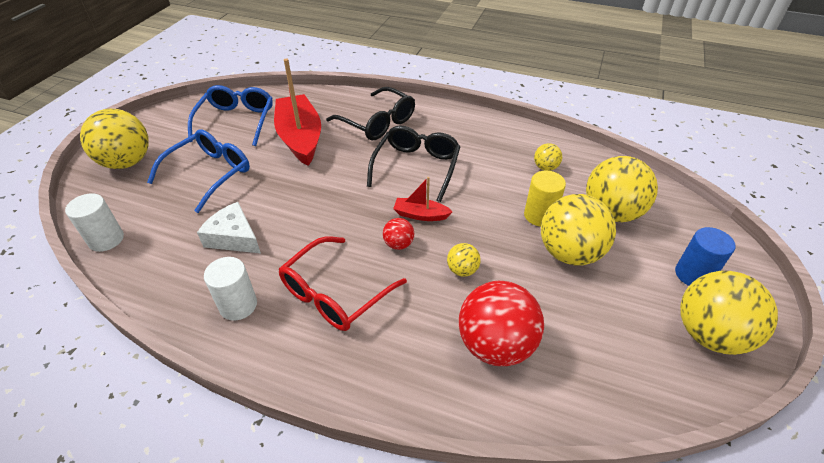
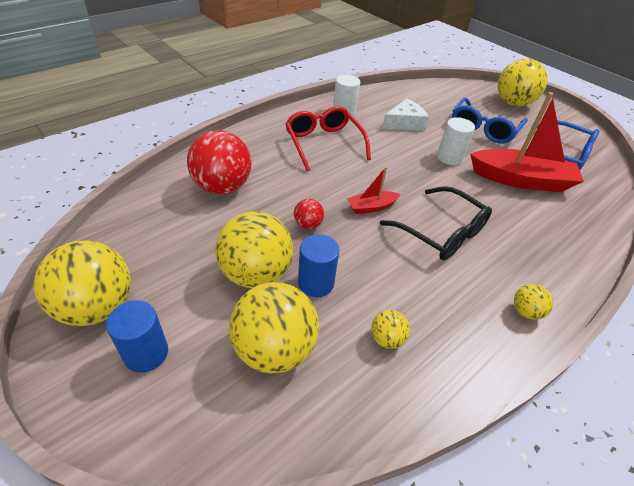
camera: 115 degrees right, 0 degrees up
white cylinder [65,193,124,252] -> white cylinder moved to [437,117,475,165]
blue glasses [147,129,250,213] -> blue glasses turned 60 degrees clockwise [452,97,528,143]
black glasses [326,87,415,141] -> none
red ball [383,218,414,250] -> red ball moved to [294,199,324,229]
red boat [393,177,453,221] -> red boat turned 150 degrees counterclockwise [347,167,401,214]
yellow ball [447,243,481,276] -> yellow ball moved to [514,284,553,320]
yellow cylinder [524,170,566,226] -> blue cylinder [298,234,339,297]

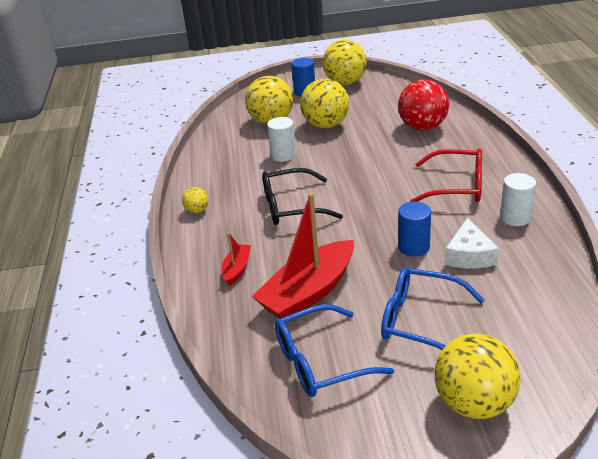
camera: 130 degrees right, 10 degrees down
red ball [294,199,324,229] -> none
blue cylinder [298,234,339,297] -> blue cylinder moved to [398,202,431,257]
red boat [347,167,401,214] -> red boat moved to [222,232,251,286]
yellow ball [371,310,410,349] -> none
white cylinder [437,117,475,165] -> white cylinder moved to [267,117,296,162]
blue glasses [452,97,528,143] -> blue glasses turned 45 degrees counterclockwise [381,267,485,350]

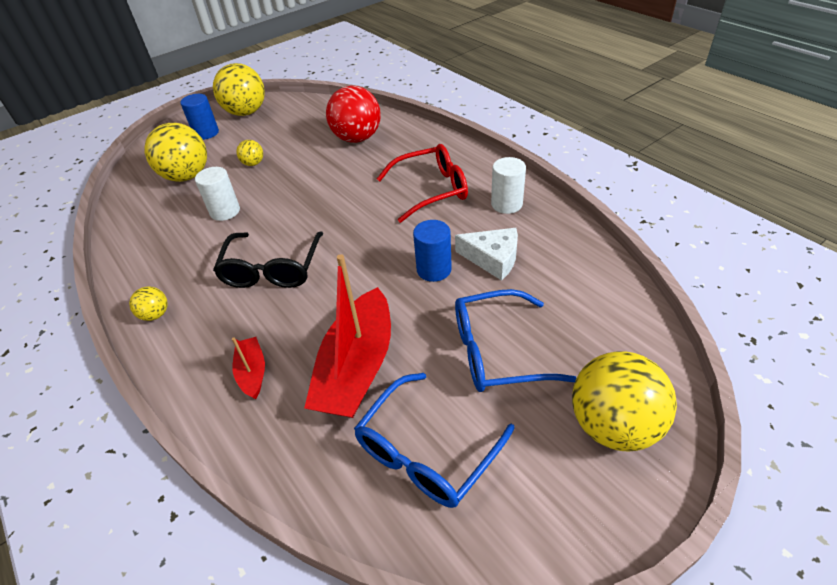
camera: 30 degrees left, 10 degrees up
black glasses [262,168,343,225] -> black glasses turned 45 degrees counterclockwise [213,232,323,288]
yellow ball [300,79,349,128] -> yellow ball [236,140,263,166], size x0.46
white cheese [445,217,499,268] -> white cheese turned 45 degrees counterclockwise [455,228,518,281]

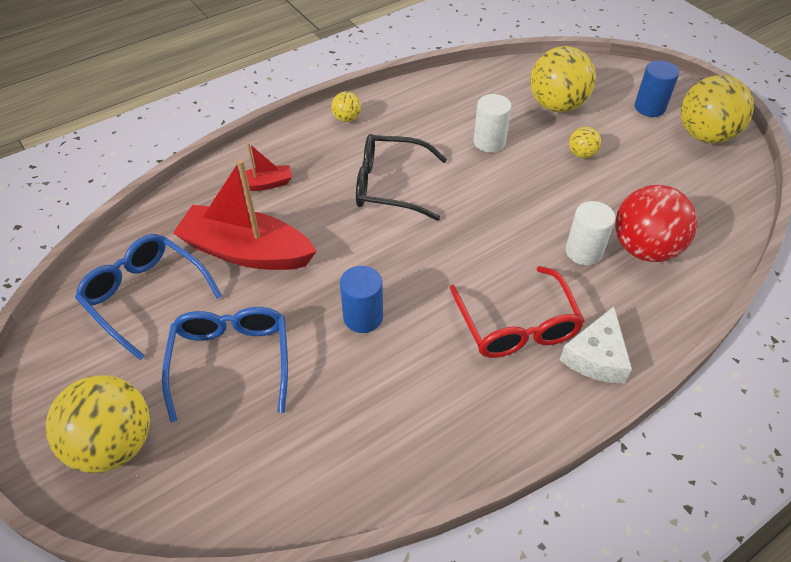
camera: 90 degrees right, 5 degrees up
white cheese [455,228,518,281] -> white cheese moved to [560,307,632,383]
white cylinder [491,157,526,214] -> white cylinder moved to [566,201,615,265]

